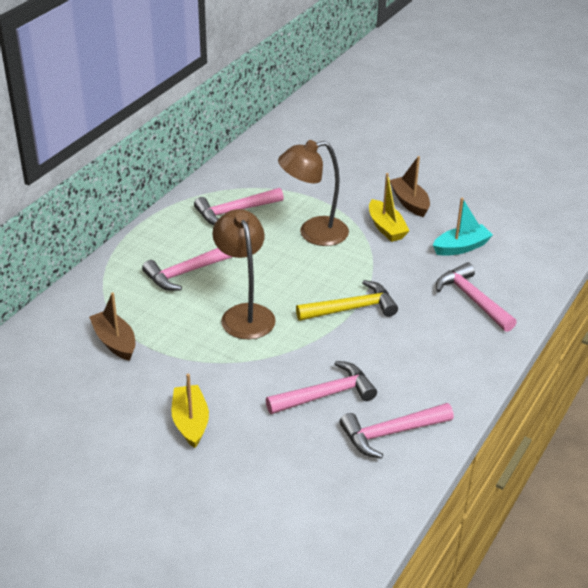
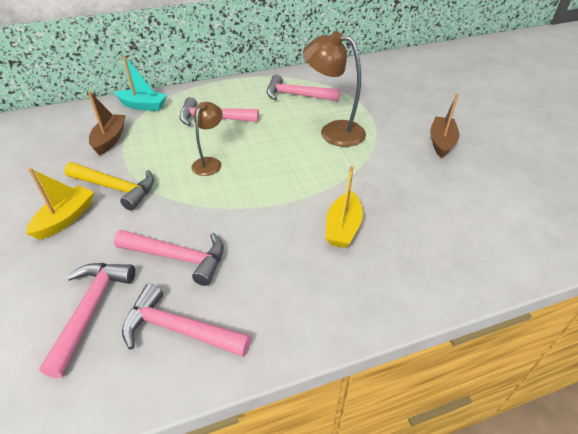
camera: 40 degrees right, 5 degrees up
brown lamp [212,209,276,339] -> brown lamp [191,102,223,176], size x0.61
yellow hammer [296,280,398,321] -> yellow hammer moved to [64,162,155,211]
yellow boat [369,173,410,242] -> yellow boat moved to [325,166,363,248]
turquoise boat [433,198,493,256] -> turquoise boat moved to [114,55,167,111]
pink hammer [436,262,517,332] -> pink hammer moved to [39,263,135,378]

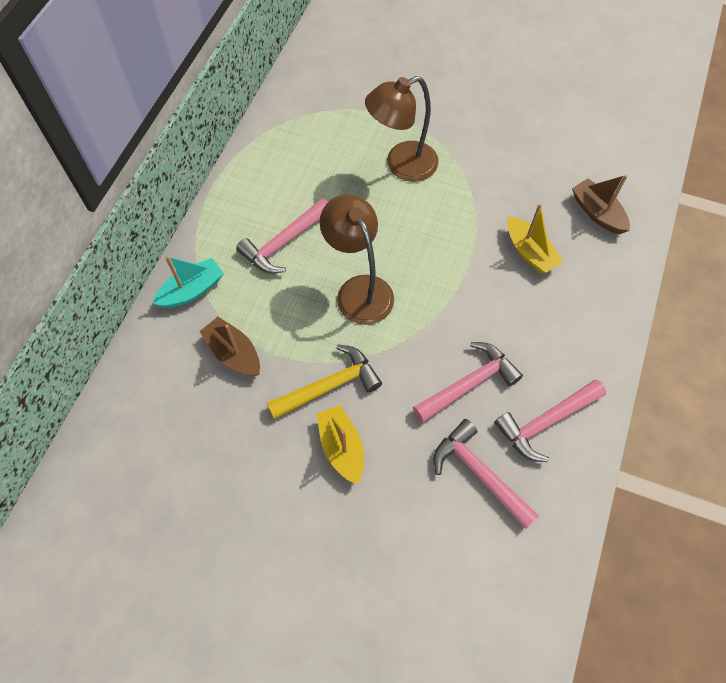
camera: 50 degrees left, 20 degrees up
brown lamp [191,102,223,176] -> brown lamp [320,194,394,325], size x1.64
pink hammer [267,75,340,101] -> none
brown boat [430,94,460,158] -> brown boat moved to [572,174,630,234]

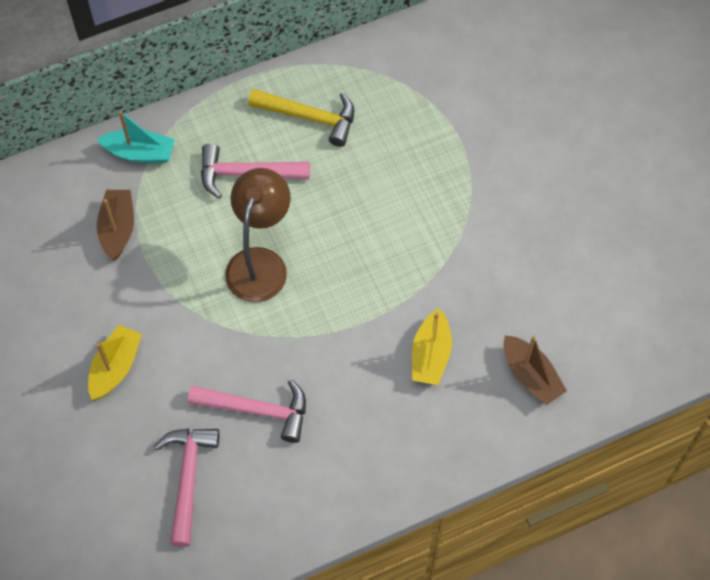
camera: 45 degrees right, 0 degrees up
yellow hammer [267,345,382,419] -> yellow hammer moved to [248,89,354,147]
brown lamp [365,76,439,182] -> none
pink hammer [494,380,606,462] -> none
brown boat [572,174,630,234] -> brown boat turned 135 degrees clockwise [503,335,567,405]

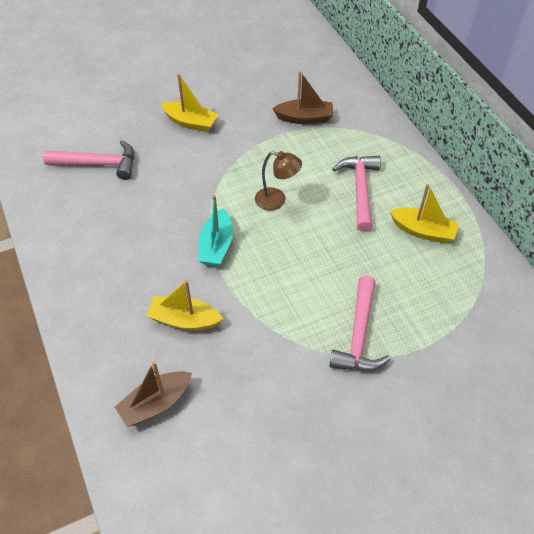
camera: 90 degrees right, 10 degrees down
turquoise boat [97,111,175,163] -> turquoise boat moved to [198,195,233,266]
pink hammer [188,379,306,443] -> pink hammer moved to [329,275,390,371]
brown lamp [225,168,291,303] -> brown lamp [255,151,302,211], size x0.61
yellow hammer [248,89,354,147] -> yellow boat [390,184,459,243]

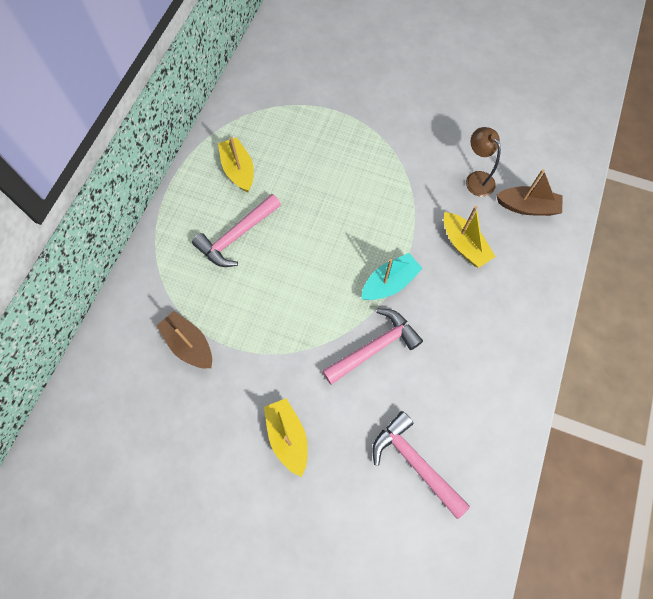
camera: 135 degrees left, 15 degrees up
brown lamp [255,151,302,211] -> brown lamp moved to [466,127,501,197]
pink hammer [329,275,390,371] -> pink hammer moved to [322,309,423,385]

